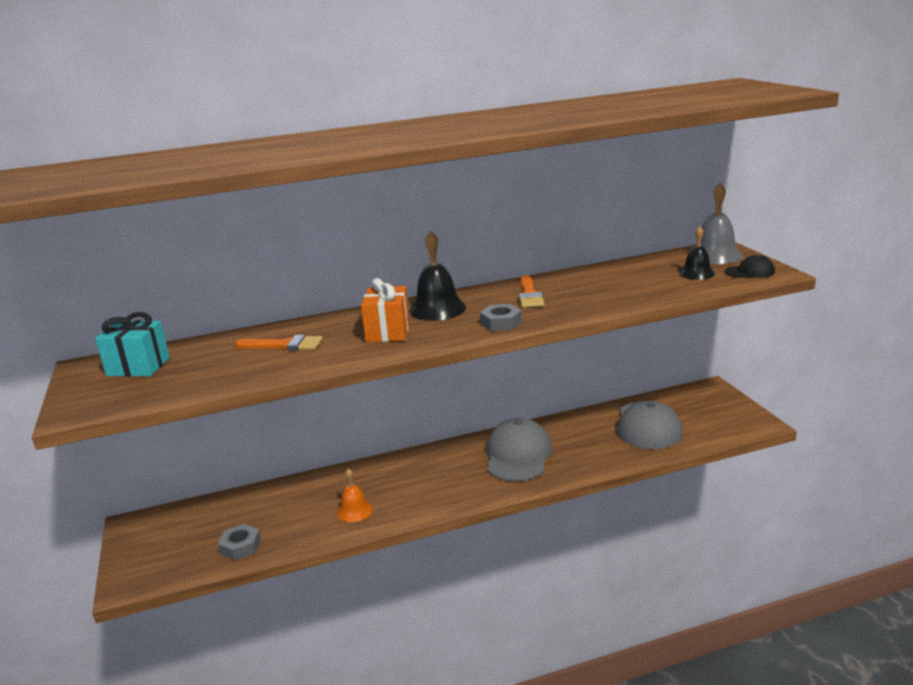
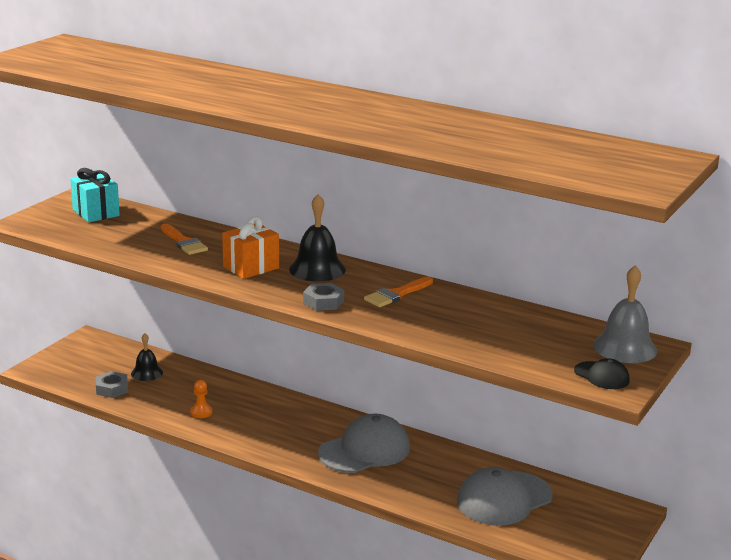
camera: 45 degrees right, 0 degrees up
orange bell [337,468,373,522] -> orange pawn [190,380,212,418]
black bell [679,226,715,280] -> black bell moved to [131,333,163,381]

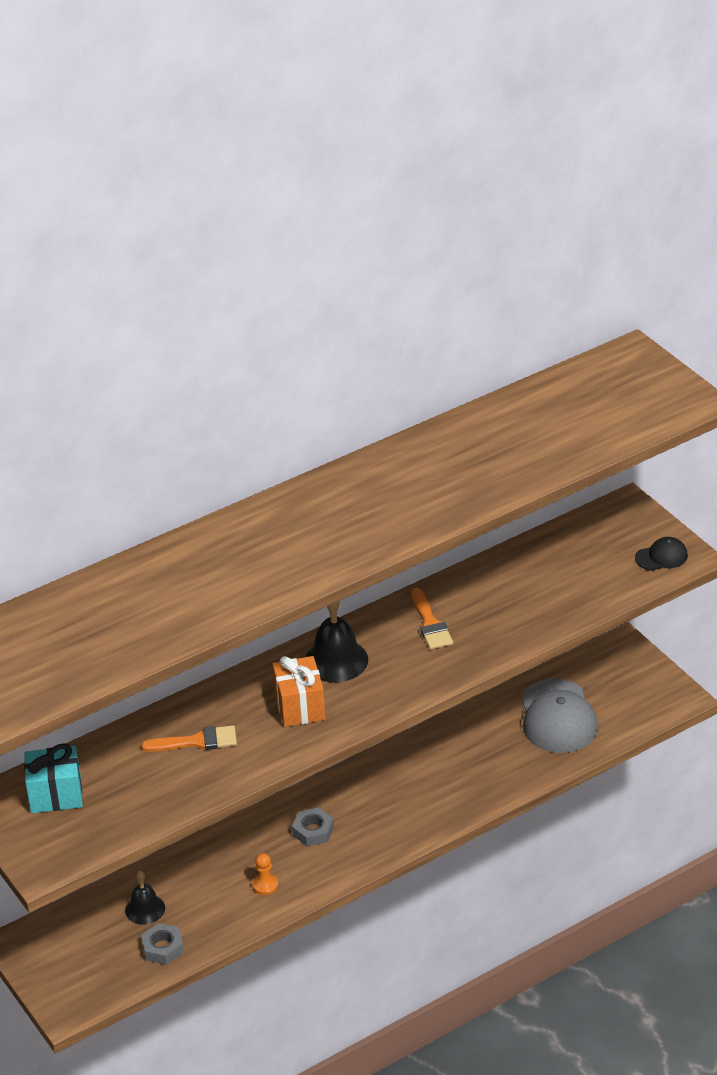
camera: 60 degrees left, 15 degrees up
grey nut [303,283,344,311] -> grey nut moved to [292,807,334,846]
grey cap [318,414,410,473] -> none
grey bell [593,265,657,363] -> none

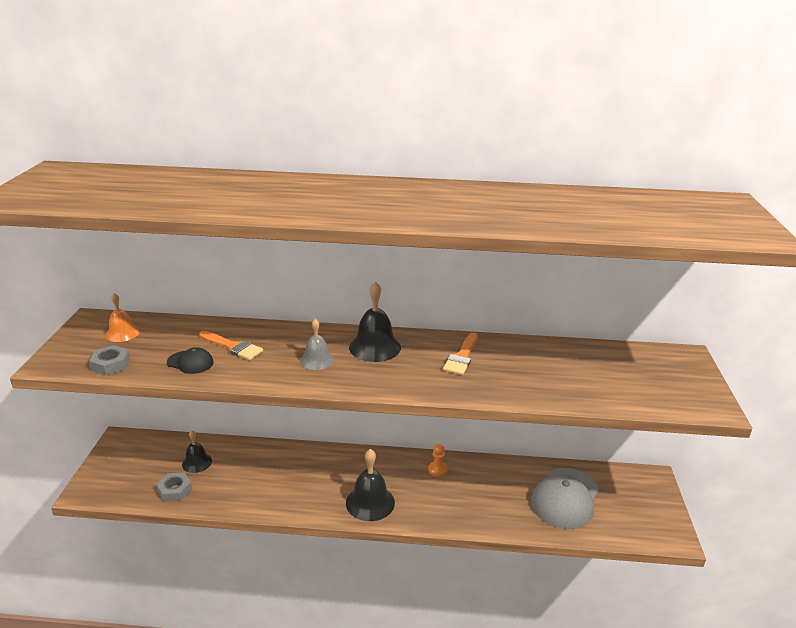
camera: 35 degrees right, 10 degrees down
turquoise gift [24,743,83,813] -> orange bell [105,293,140,342]
orange pawn [252,853,278,895] -> orange pawn moved to [428,444,447,477]
orange gift [272,656,326,727] -> grey bell [300,319,334,370]
grey nut [292,807,334,846] -> grey nut moved to [89,345,130,375]
black cap [635,537,688,571] -> black cap moved to [167,347,214,374]
none -> black bell [346,449,395,521]

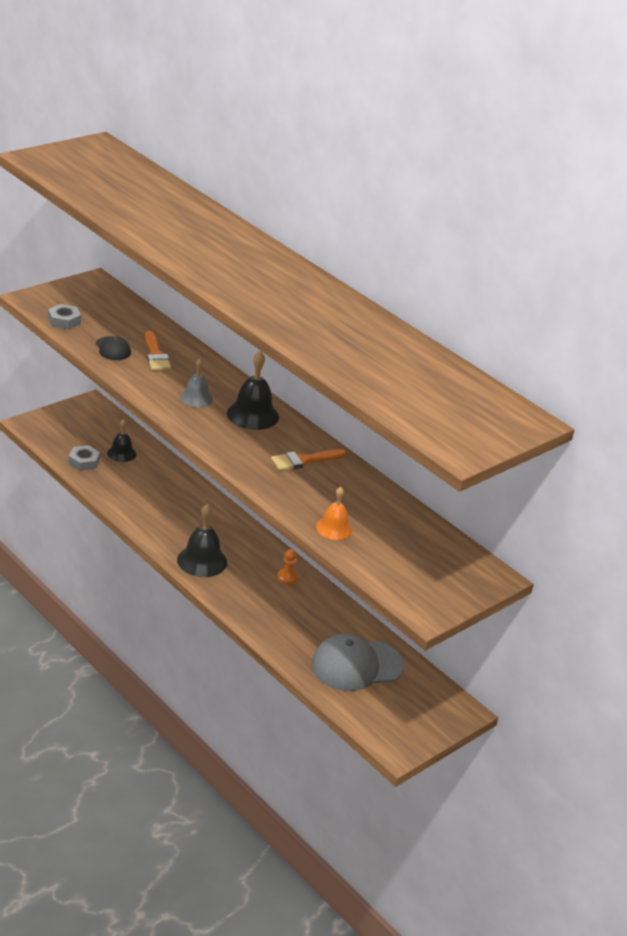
camera: 40 degrees right, 5 degrees up
orange bell [105,293,140,342] -> orange bell moved to [316,487,352,540]

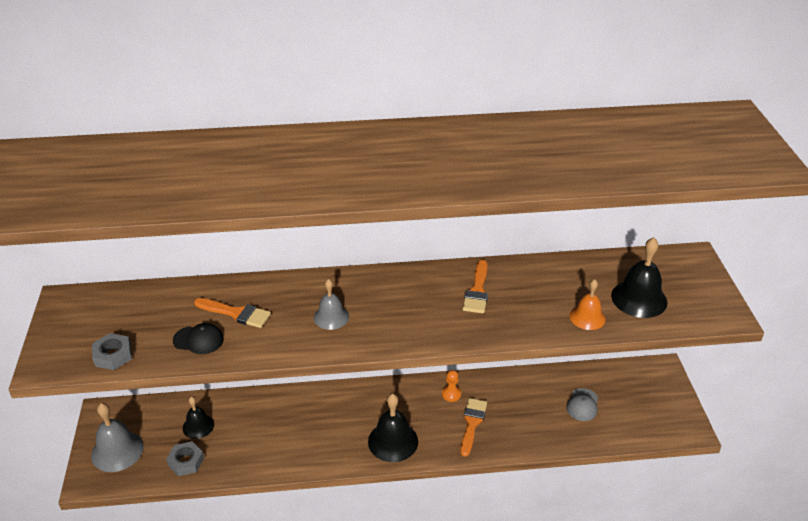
camera: 50 degrees left, 5 degrees up
black bell [227,351,279,430] -> black bell moved to [611,237,667,318]
grey cap [311,634,404,691] -> grey cap [566,388,598,421], size x0.50
none -> grey bell [91,403,144,472]
none -> orange brush [460,398,487,457]

